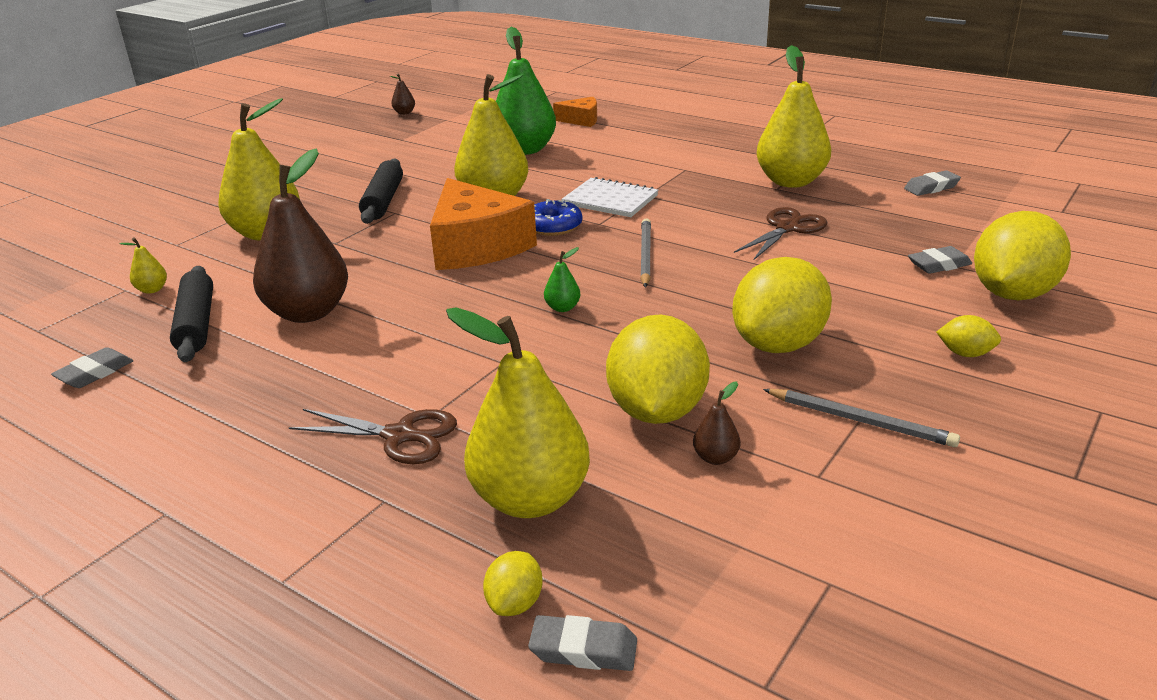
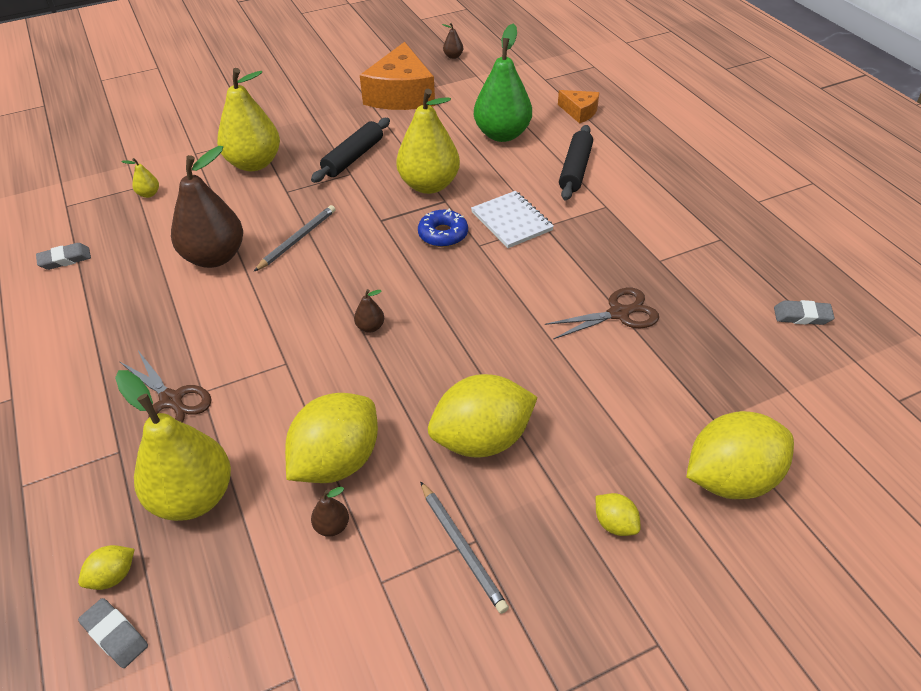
camera: 30 degrees right, 15 degrees up
black rolling pin [170,266,213,362] -> black rolling pin moved to [559,125,593,201]
orange cheese [430,178,537,270] -> orange cheese moved to [360,42,435,110]
green pear [544,247,581,312] -> brown pear [354,289,384,333]
grey pencil [640,218,651,288] -> grey pencil moved to [254,205,335,271]
yellow pear [757,45,831,188] -> none
grey eraser [908,246,972,274] -> none

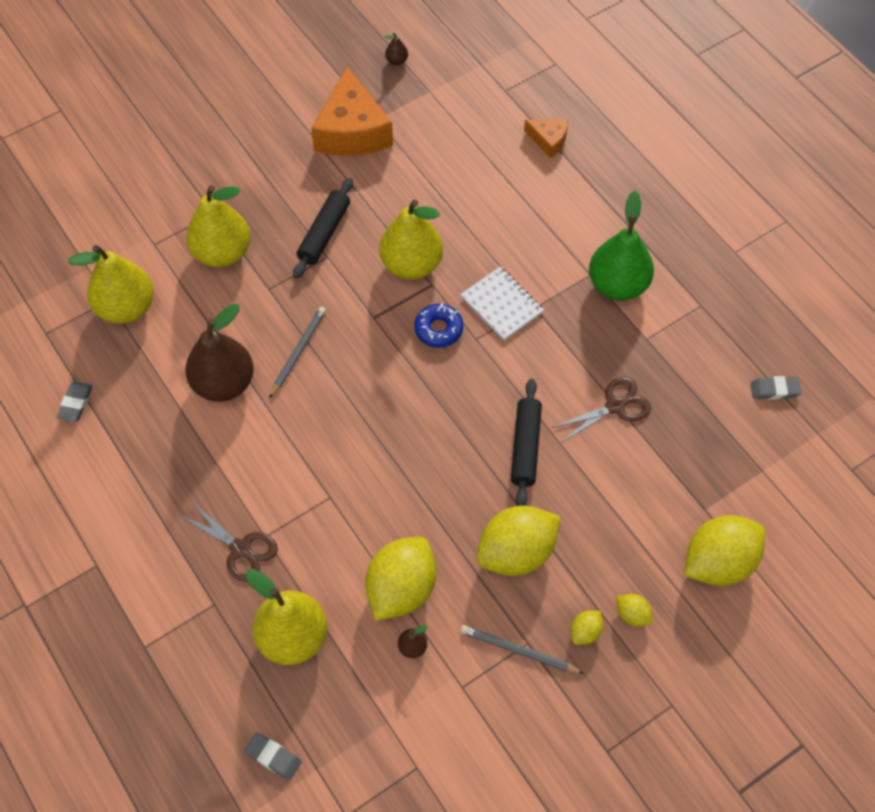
camera: 10 degrees left, 15 degrees up
grey eraser [36,243,91,270] -> grey eraser turned 45 degrees counterclockwise [57,382,93,422]
yellow lemon [78,545,135,590] -> yellow lemon moved to [571,611,603,645]
yellow pear [121,158,159,198] -> yellow pear [68,245,154,324], size x2.49
brown pear [354,289,384,333] -> none
grey pencil [420,481,509,614] -> grey pencil turned 150 degrees clockwise [460,625,584,674]
green pear [474,24,532,142] -> green pear moved to [589,191,654,301]
black rolling pin [559,125,593,201] -> black rolling pin moved to [511,379,542,506]

